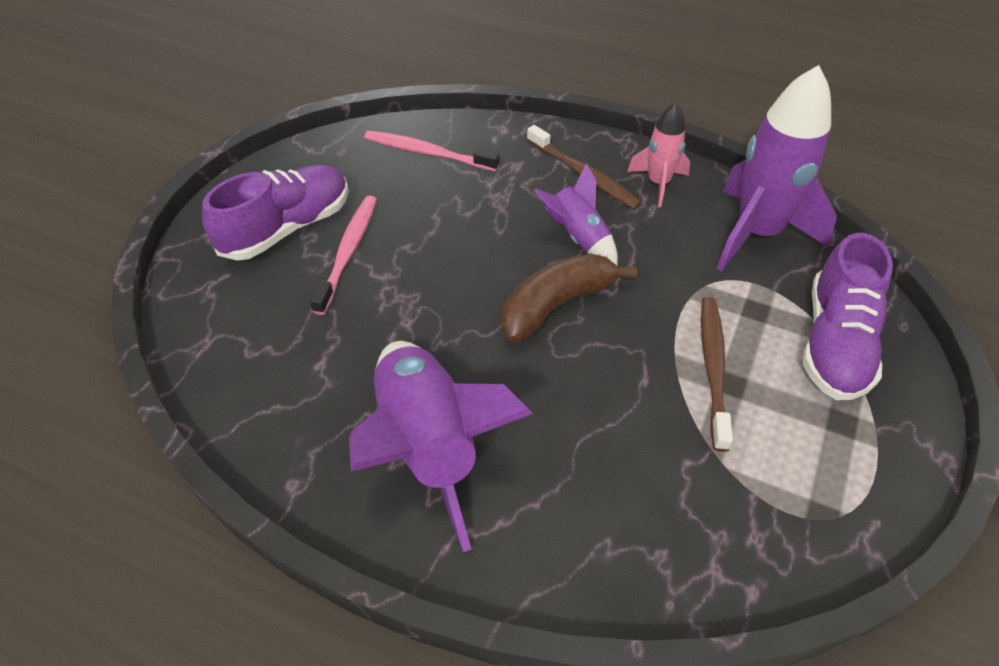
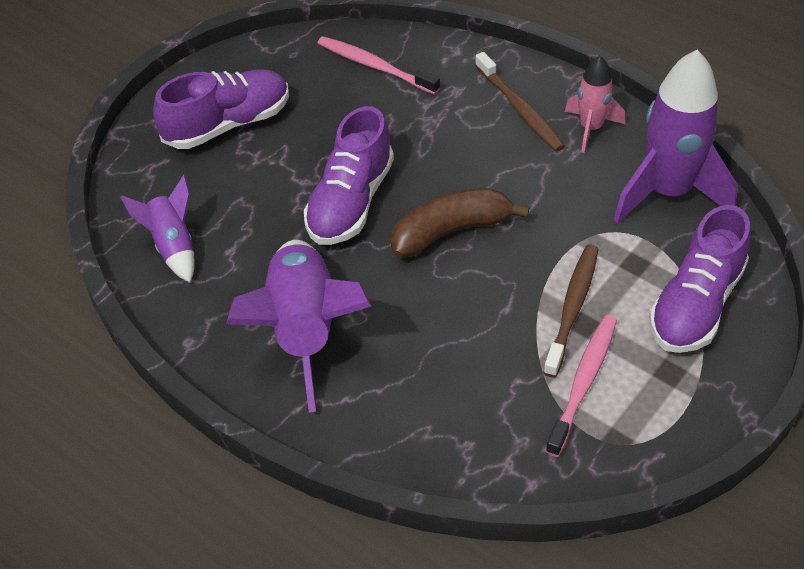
camera: 15 degrees right, 0 degrees up
pink toothbrush [310,196,377,315] -> pink toothbrush moved to [546,315,617,457]
purple rocket [534,163,618,265] -> purple rocket moved to [120,175,195,283]
none -> purple shoe [304,106,394,245]

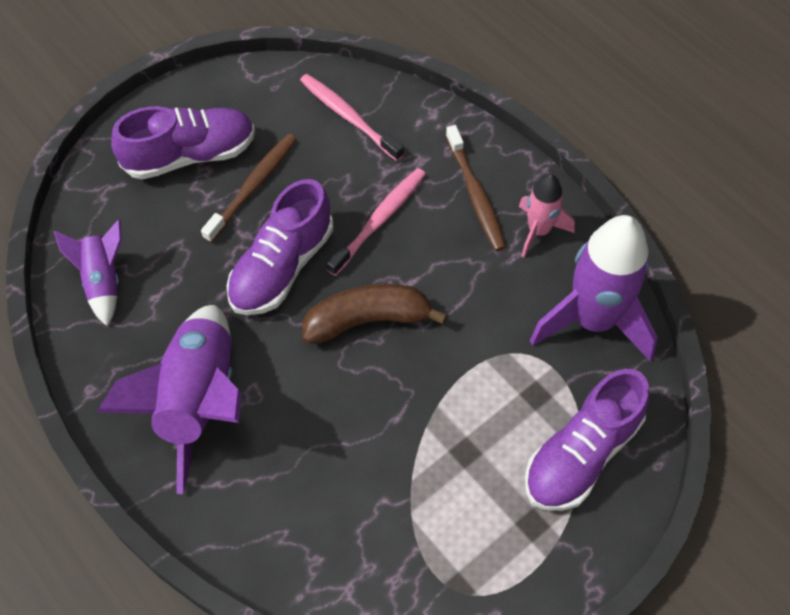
camera: 10 degrees right, 10 degrees up
brown toothbrush [543,244,598,378] -> brown toothbrush moved to [201,134,297,243]
pink toothbrush [546,315,617,457] -> pink toothbrush moved to [326,168,426,276]

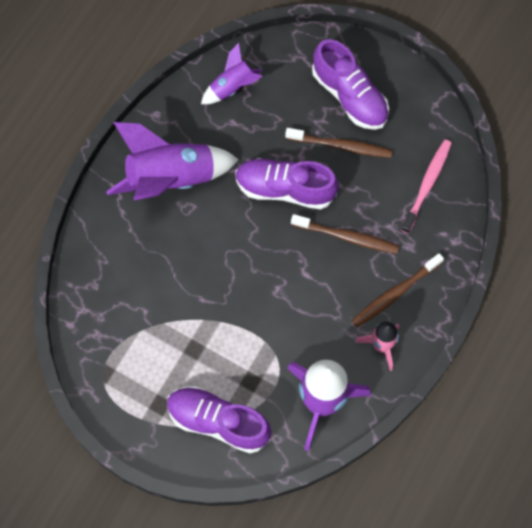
camera: 70 degrees right, 10 degrees up
brown banana [302,284,448,344] -> none
pink toothbrush [326,168,426,276] -> brown toothbrush [291,214,399,254]

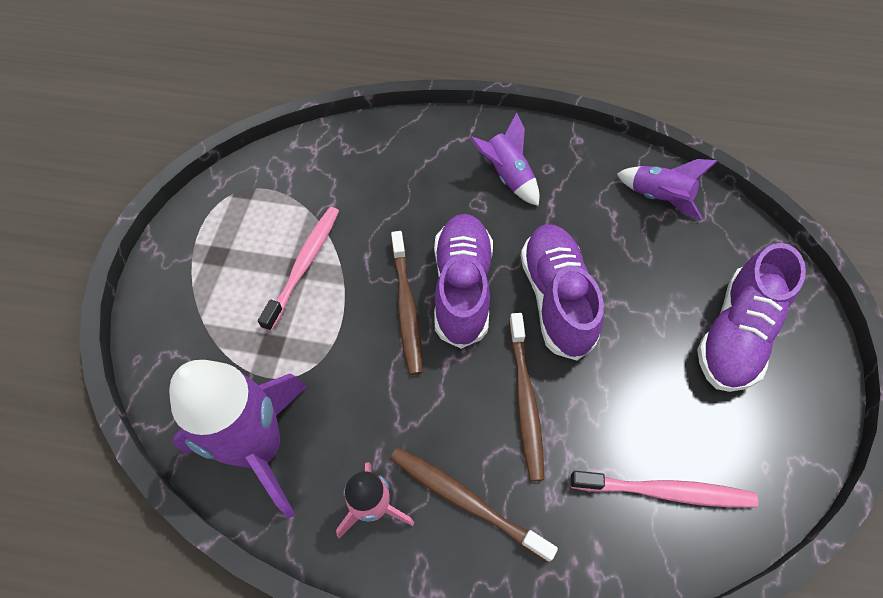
camera: 70 degrees right, 10 degrees down
purple rocket [106,122,239,201] -> purple rocket [470,112,539,206], size x0.54
purple shoe [167,386,271,453] -> purple shoe moved to [434,214,493,349]
brown toothbrush [285,128,392,158] -> brown toothbrush moved to [391,231,422,375]
none -> pink toothbrush [258,207,339,331]

